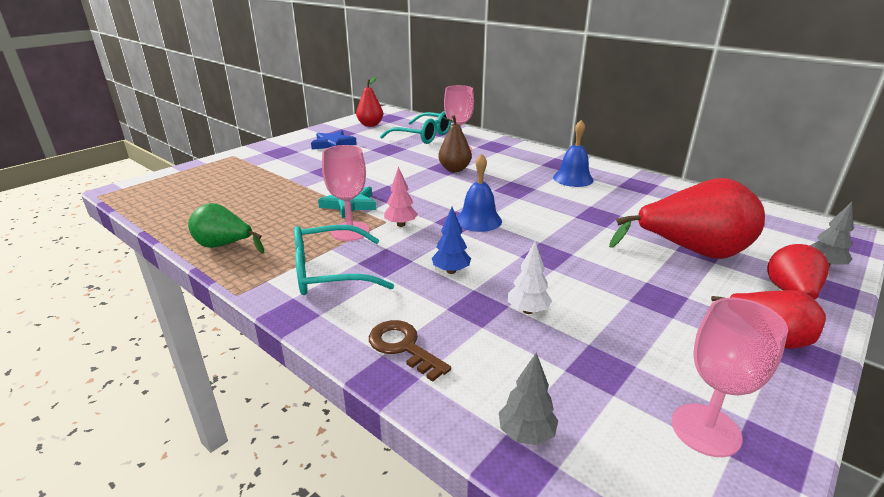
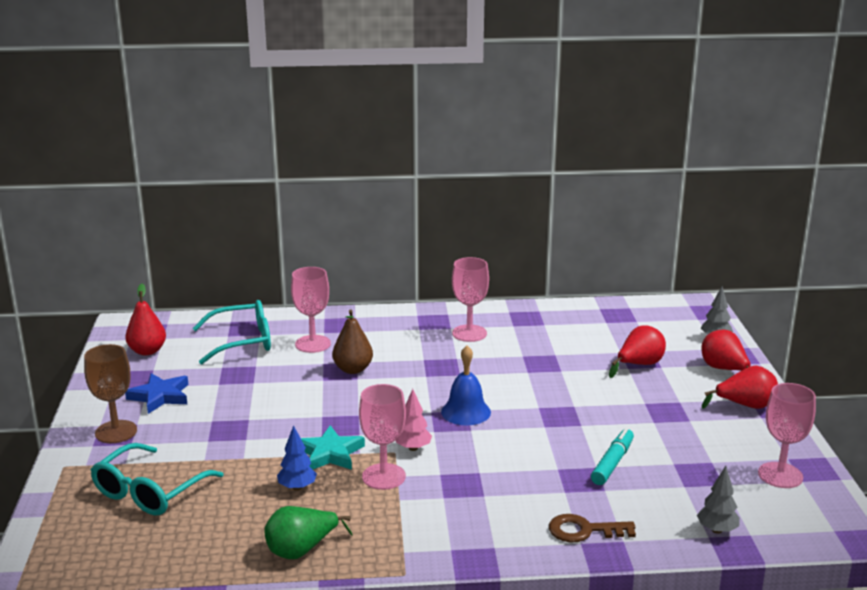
camera: 45 degrees left, 5 degrees down
turquoise glasses [294,225,394,295] -> turquoise glasses moved to [91,443,224,516]
blue tree [432,207,471,274] -> blue tree moved to [277,425,317,491]
white tree [508,241,552,314] -> turquoise marker [591,428,634,485]
blue bell [553,120,593,187] -> pink goblet [452,257,489,342]
red pear [609,178,765,259] -> red pear [609,325,666,378], size x0.58
none -> brown goblet [84,344,137,443]

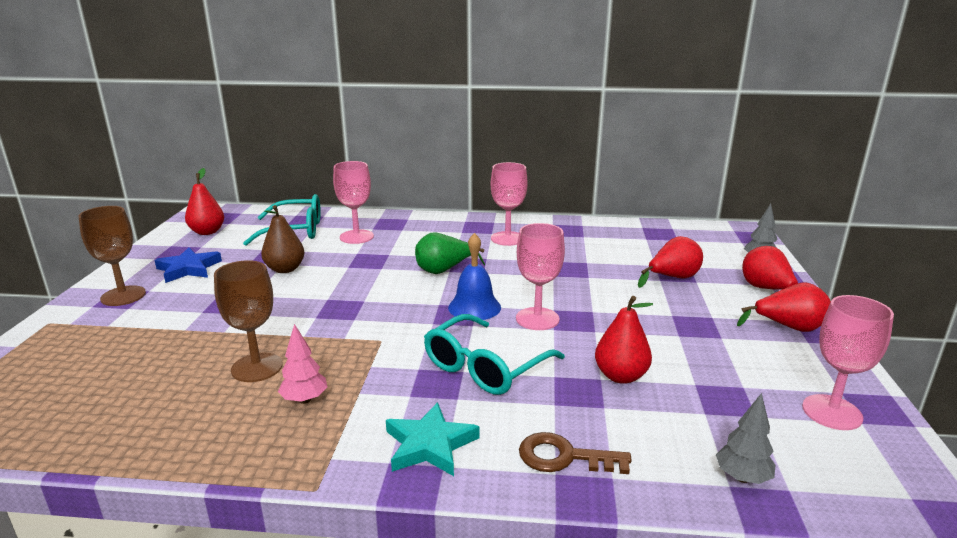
camera: 10 degrees right, 0 degrees up
turquoise glasses [91,443,224,516] -> turquoise glasses moved to [424,314,565,395]
green pear [264,506,353,559] -> green pear moved to [415,232,485,274]
blue tree [277,425,317,491] -> brown goblet [214,260,282,382]
turquoise star [301,425,365,470] -> turquoise star moved to [386,402,480,476]
brown pear [332,310,373,374] -> brown pear moved to [261,205,305,273]
pink goblet [359,384,406,490] -> pink goblet moved to [516,223,565,330]
pink tree [396,389,432,451] -> pink tree moved to [278,324,328,404]
turquoise marker [591,428,634,485] -> red pear [595,296,653,384]

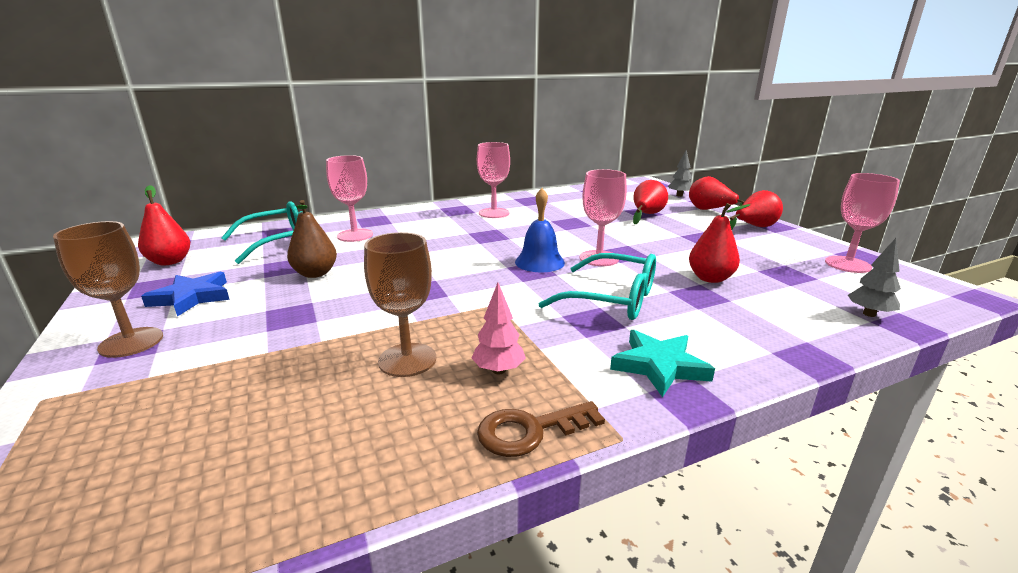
camera: 30 degrees left, 0 degrees up
green pear [415,232,485,274] -> none
turquoise glasses [424,314,565,395] -> turquoise glasses turned 75 degrees counterclockwise [539,253,656,320]
brown key [519,432,632,474] -> brown key moved to [477,401,605,457]

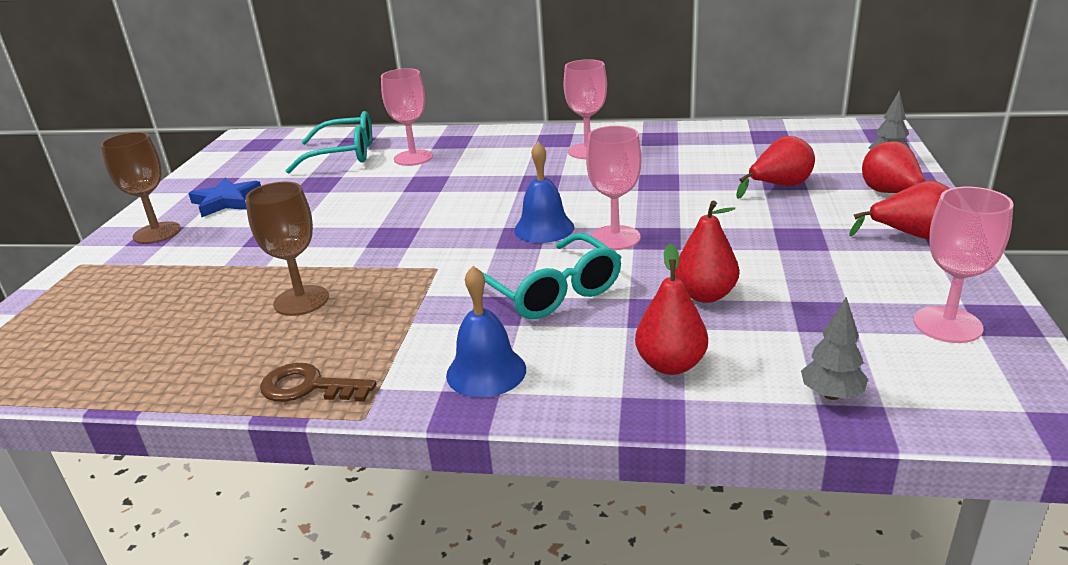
camera: 35 degrees right, 5 degrees up
red pear [138,185,190,265] -> red pear moved to [635,243,708,375]
brown pear [287,200,337,278] -> none
pink tree [471,283,526,375] -> none
turquoise star [610,330,715,397] -> blue bell [446,266,526,398]

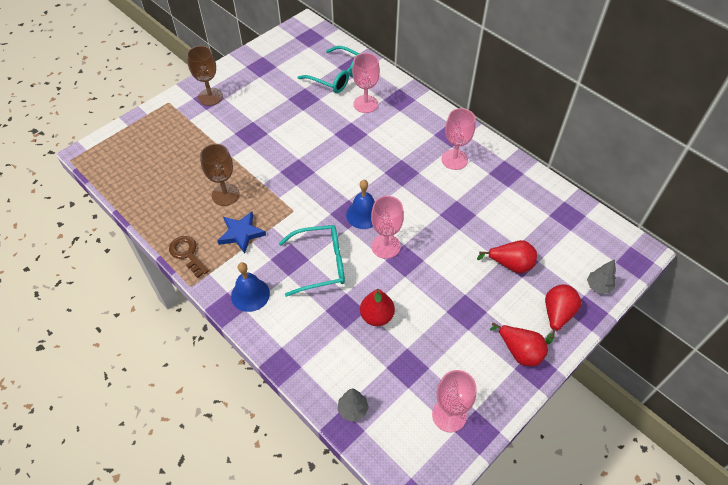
camera: 35 degrees right, 25 degrees up
blue star [188,178,261,217] -> blue star moved to [217,211,266,254]
turquoise glasses [482,233,622,319] -> turquoise glasses turned 105 degrees counterclockwise [279,225,345,297]
red pear [635,243,708,375] -> none

